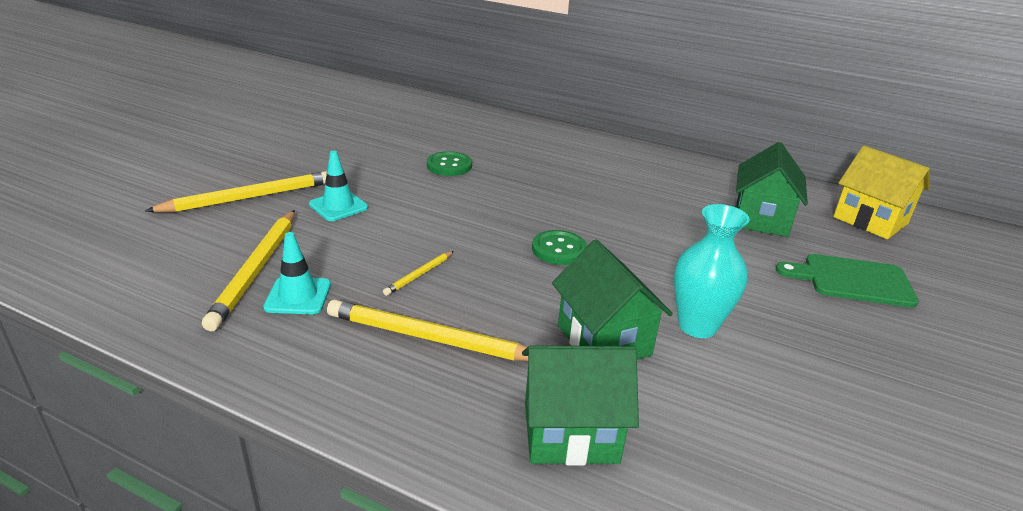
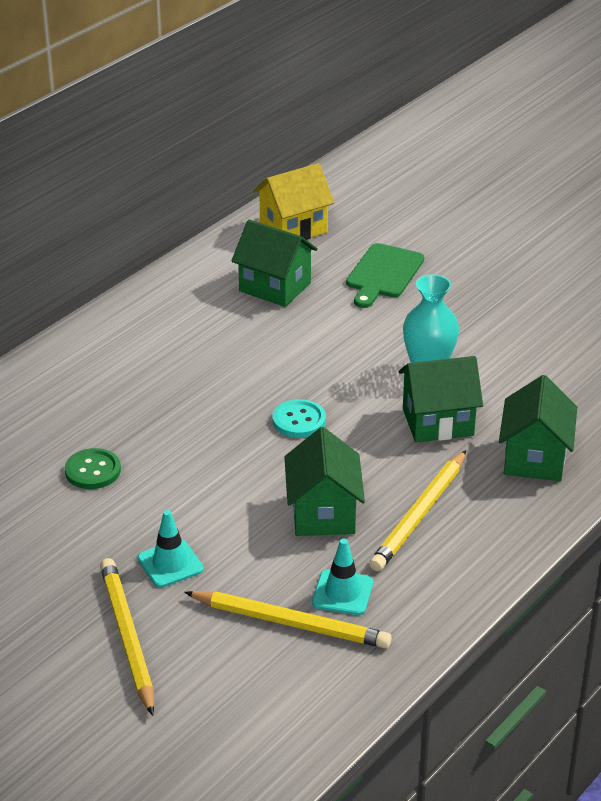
camera: 75 degrees left, 5 degrees up
yellow pencil [383,251,454,296] -> green house [285,427,365,536]
green button [532,230,587,265] -> turquoise button [272,399,326,438]

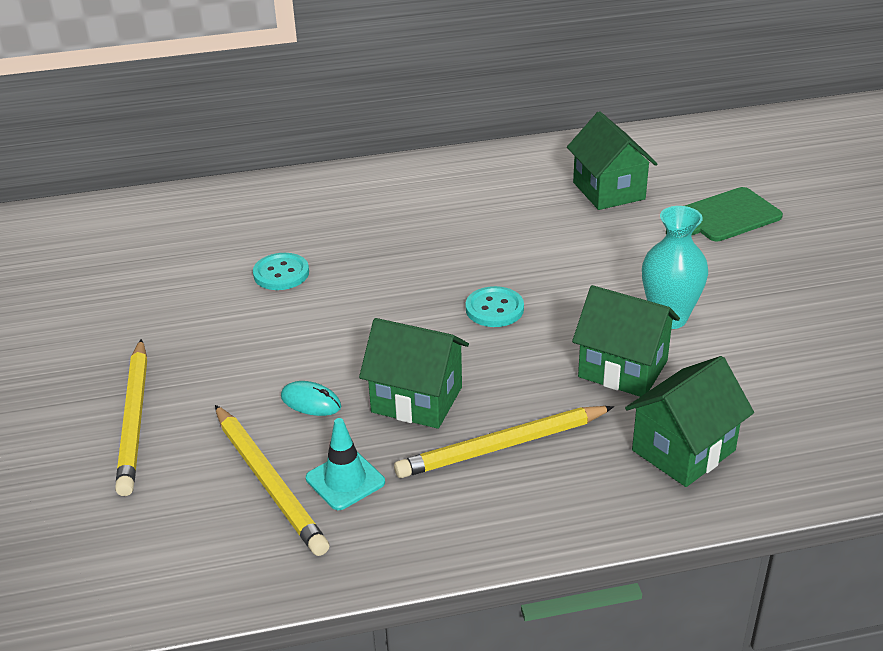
camera: 40 degrees right, 0 degrees up
green button [65,448,121,489] -> turquoise button [253,253,309,290]
yellow pencil [100,558,154,716] -> yellow pencil turned 150 degrees clockwise [115,339,147,496]
turquoise traffic cone [138,510,203,588] -> none
yellow house [253,163,334,240] -> none
green house [285,427,365,536] -> green house turned 75 degrees clockwise [359,318,469,429]
none -> turquoise mouse [281,381,341,416]

